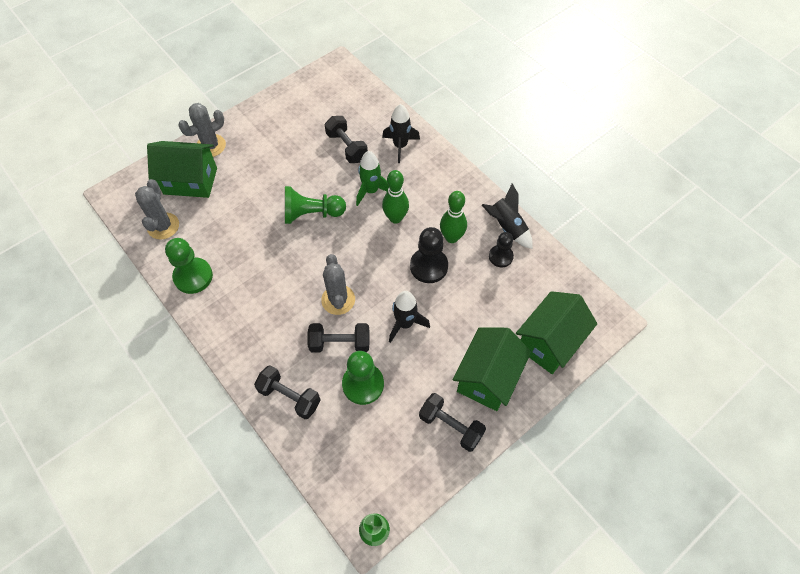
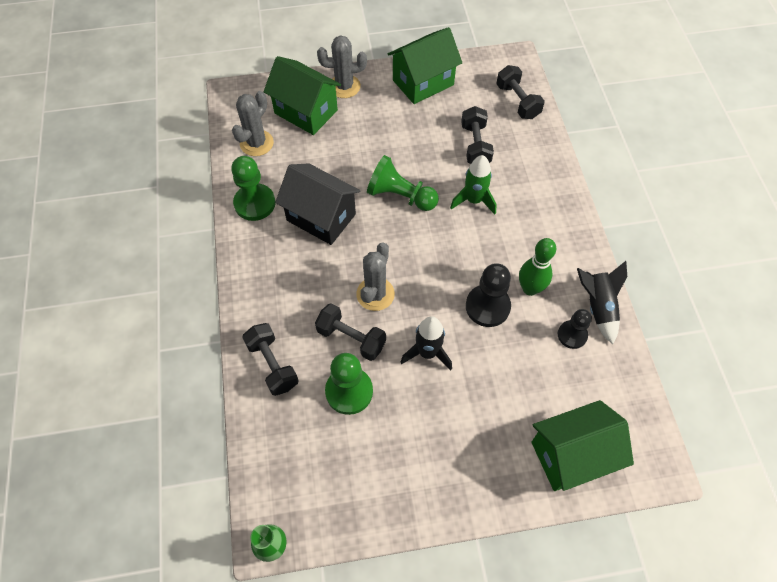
camera: 30 degrees right, 0 degrees up
black rocket [382,104,420,163] -> none
green bowling pin [382,170,409,224] -> none
black dumbbell [419,393,486,452] -> black dumbbell moved to [496,65,545,119]
green house [453,327,531,411] -> green house moved to [388,27,462,104]
none -> black house [275,163,360,245]

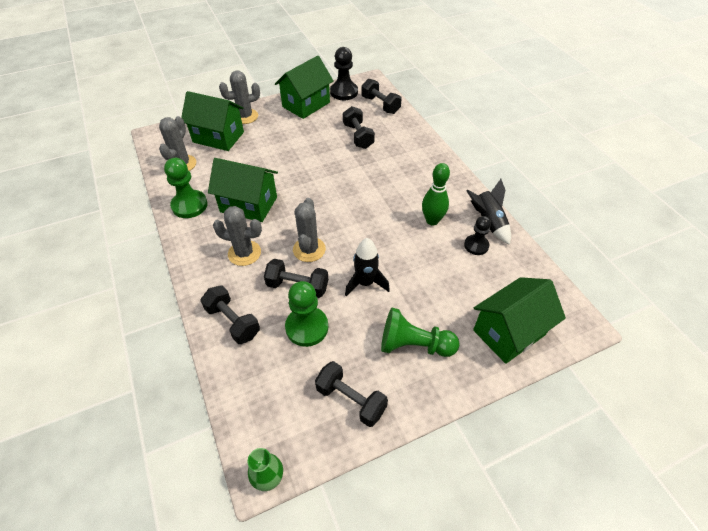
camera: 15 degrees left, 10 degrees down
black house [275,163,360,245] -> green house [208,158,278,222]
green pawn [367,155,439,211] -> green pawn moved to [381,308,460,357]
green rocket [450,155,497,214] -> none
black pawn [466,263,511,327] -> black pawn moved to [330,47,358,100]
none -> grey cactus [213,206,262,266]
none -> black dumbbell [315,361,388,427]

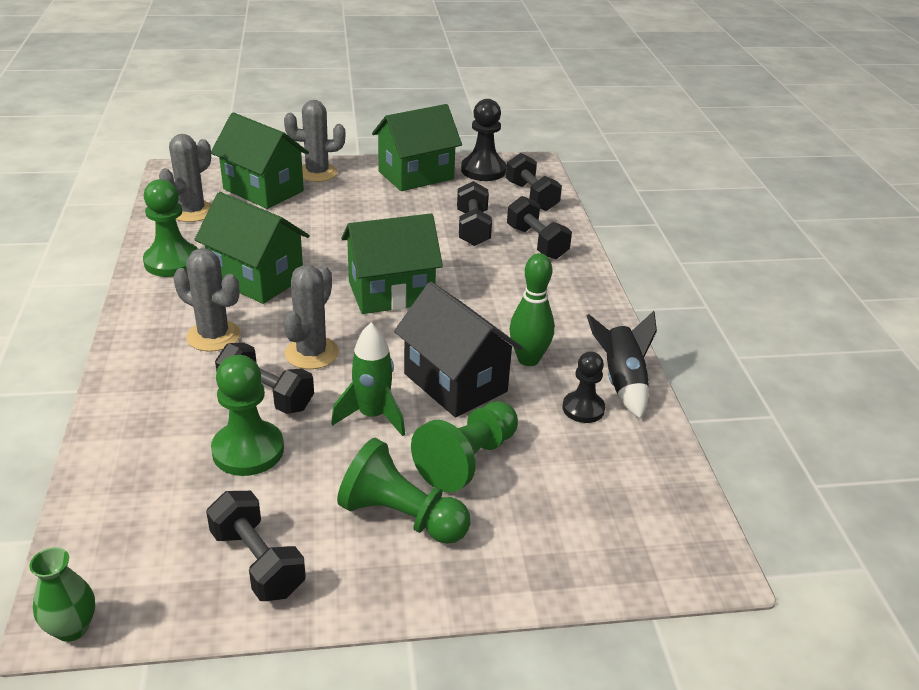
camera: 15 degrees right, 15 degrees down
black dumbbell [200,285,260,344] -> black dumbbell moved to [507,196,572,259]
black rocket [345,238,390,296] -> green rocket [331,323,405,436]
green house [473,277,566,364] -> green house moved to [341,213,443,314]
none -> black house [394,282,522,418]
none -> green pawn [411,401,518,493]

